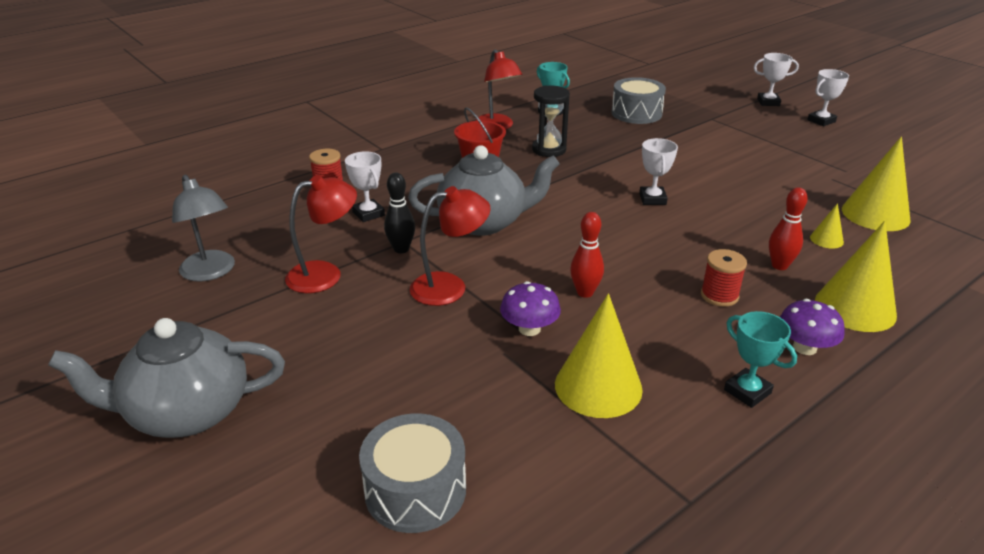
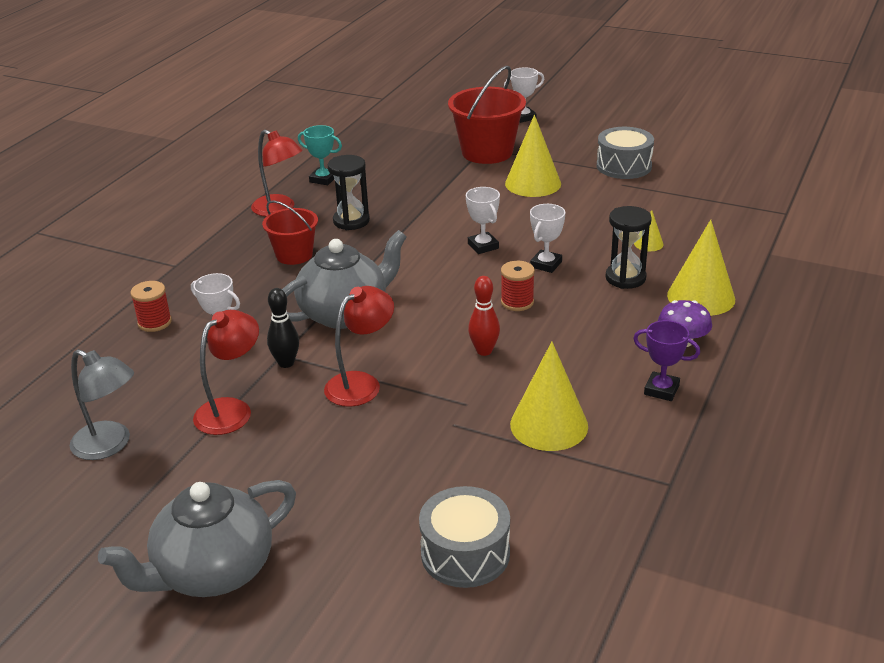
camera: 25 degrees left, 0 degrees up
purple mushroom [500,281,561,336] -> none
grey drum [611,77,666,124] -> grey drum moved to [597,127,654,179]
red spool [701,249,747,307] -> red spool moved to [501,261,535,311]
turquoise trophy [724,311,797,408] -> purple trophy [633,320,700,401]
red bowling pin [769,187,808,270] -> black hourglass [606,206,652,289]
white trophy [807,69,849,126] -> white trophy moved to [530,204,565,273]
yellow cone [842,136,911,231] -> yellow cone moved to [505,115,561,197]
none -> red bucket [448,66,526,164]

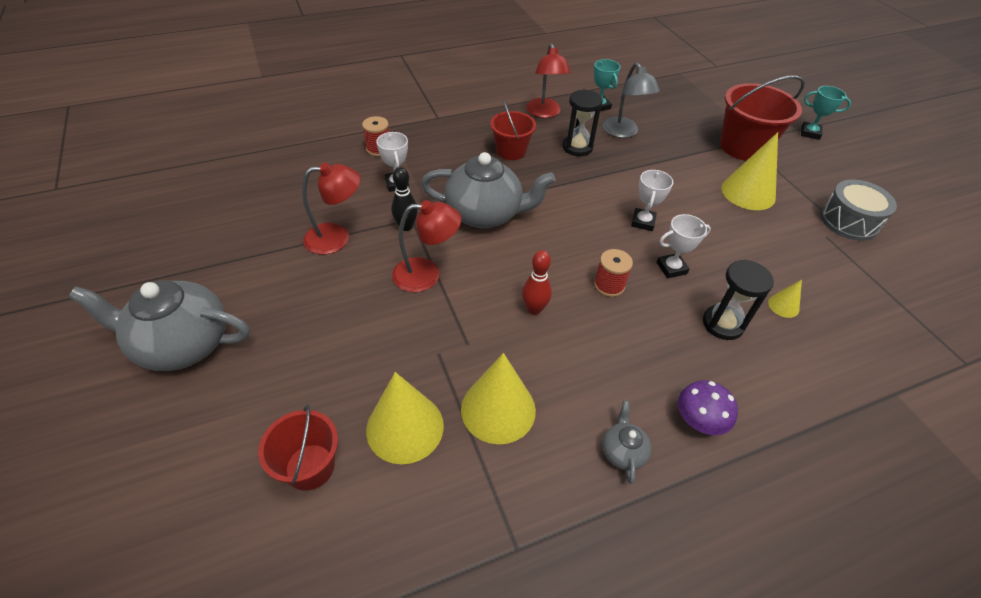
camera: 40 degrees right, 15 degrees up
grey lamp [69,349,134,460] -> grey lamp moved to [603,62,660,138]
grey drum [419,486,510,588] -> red bucket [258,404,338,491]
white trophy [504,67,544,123] -> turquoise trophy [801,86,851,140]
purple trophy [633,320,700,401] -> grey teapot [602,401,651,484]
yellow cone [667,220,735,316] -> yellow cone moved to [366,372,444,464]

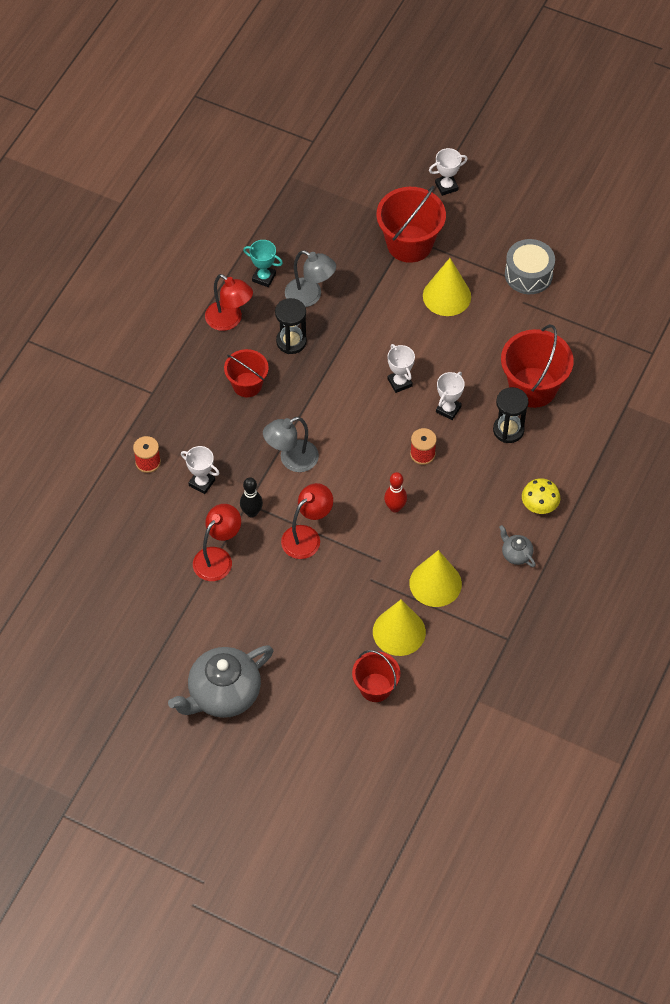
camera: 40 degrees left, 10 degrees up
grey teapot [421,152,556,228] -> grey lamp [263,417,319,472]
purple mushroom [678,380,738,435] -> yellow mushroom [522,478,560,514]
yellow cone [768,279,802,318] -> red bucket [501,324,574,408]
turquoise trophy [801,86,851,140] -> white trophy [429,148,468,196]

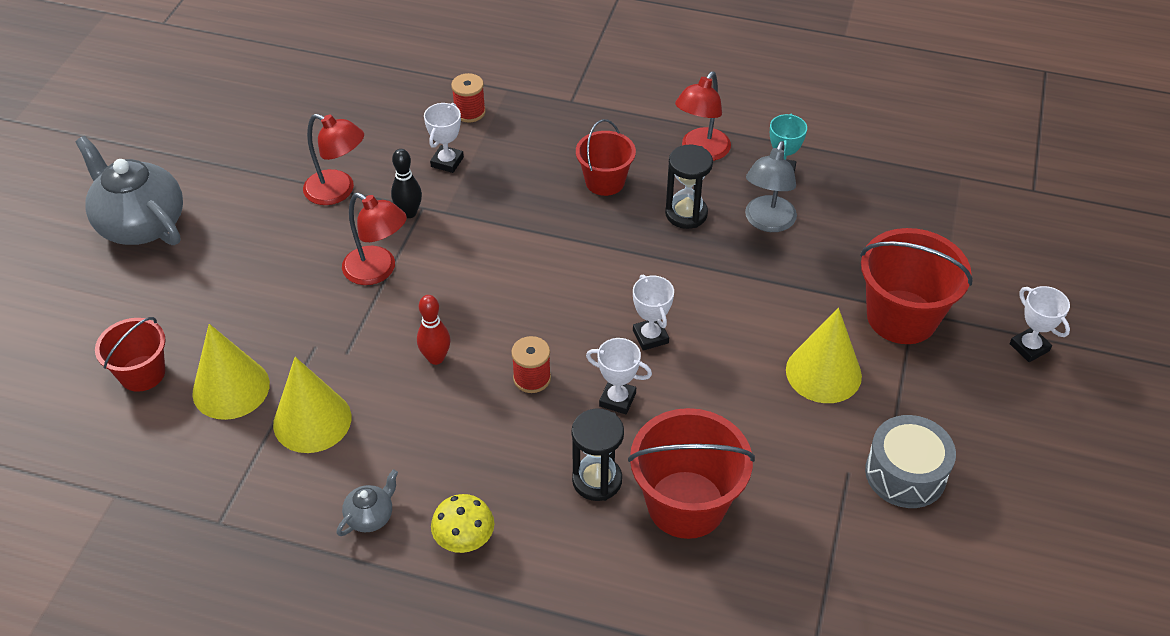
camera: 80 degrees right, 10 degrees down
grey lamp [263,417,319,472] -> none
white trophy [387,344,415,393] -> white trophy turned 75 degrees counterclockwise [633,274,674,351]

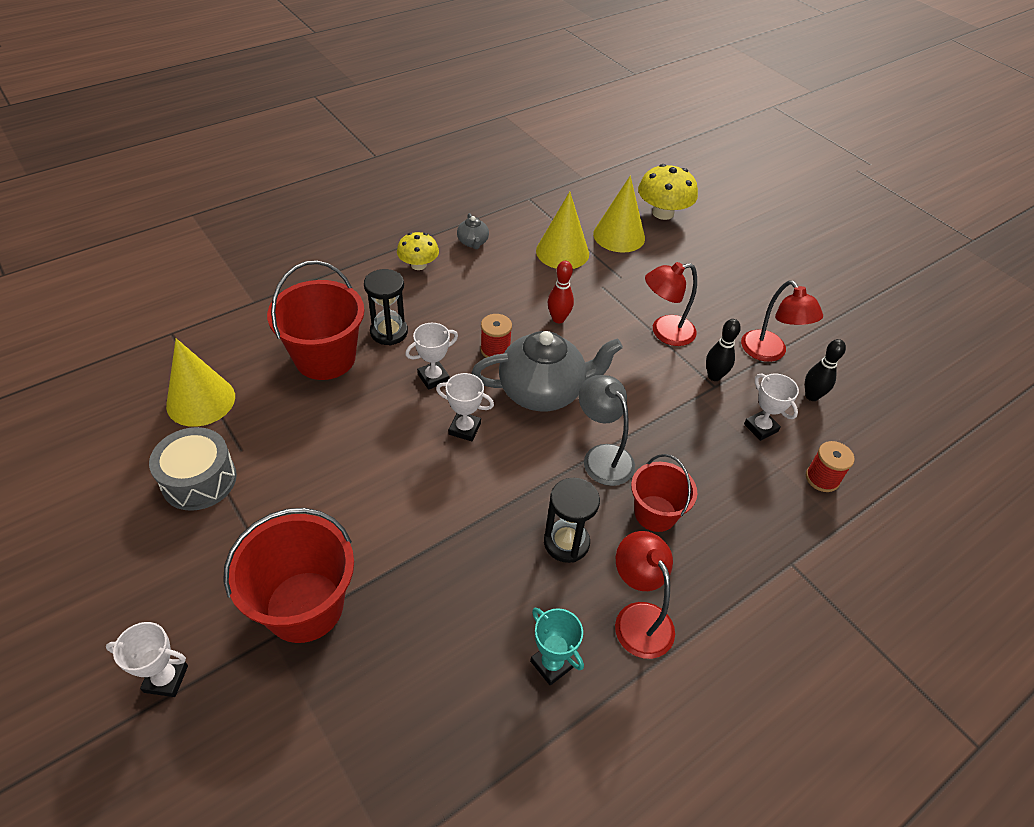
camera: 125 degrees right, 0 degrees up
grey teapot [75,136,183,245] -> grey teapot moved to [472,331,623,411]
red bucket [95,317,166,392] -> yellow mushroom [638,164,698,220]
red lamp [303,114,364,205] -> red lamp turned 90 degrees counterclockwise [741,280,823,362]
grey lamp [745,141,797,232] -> grey lamp moved to [579,375,635,486]
yellow cone [786,308,862,403] -> yellow cone moved to [166,338,235,427]
none -> black bowling pin [805,339,846,401]

